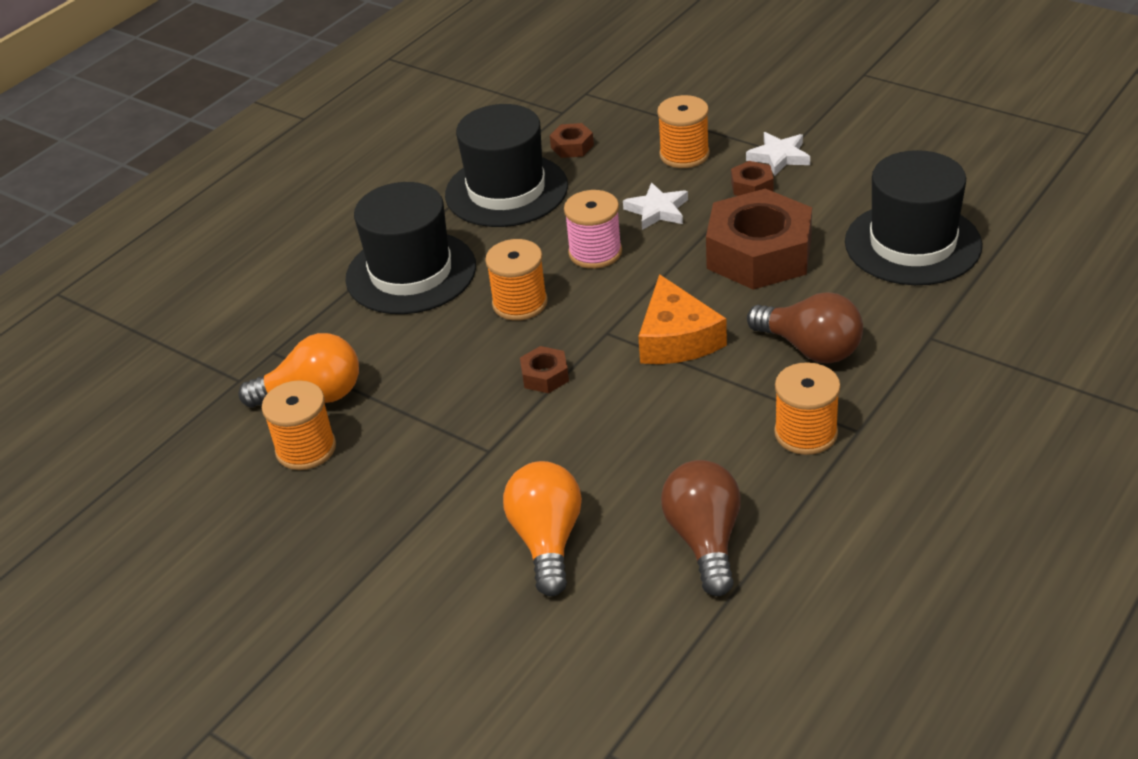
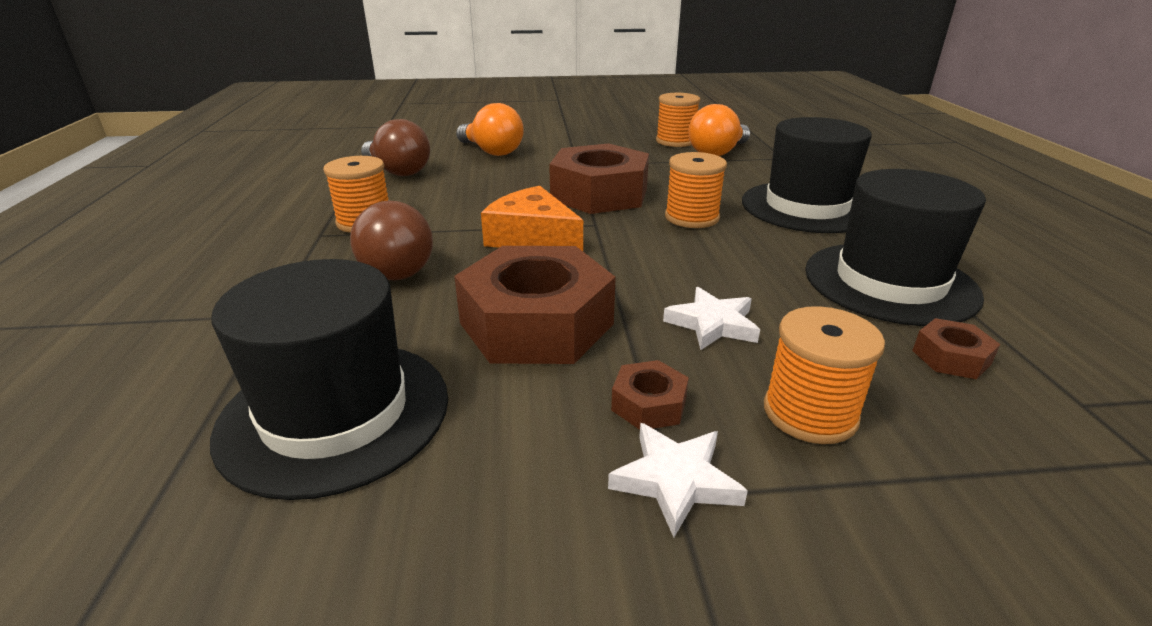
camera: 135 degrees right, 10 degrees down
brown nut [520,346,569,393] -> brown nut [549,143,649,214], size x2.36
pink spool [564,190,622,269] -> none
brown light bulb [747,292,863,363] -> brown light bulb turned 90 degrees counterclockwise [350,200,433,280]

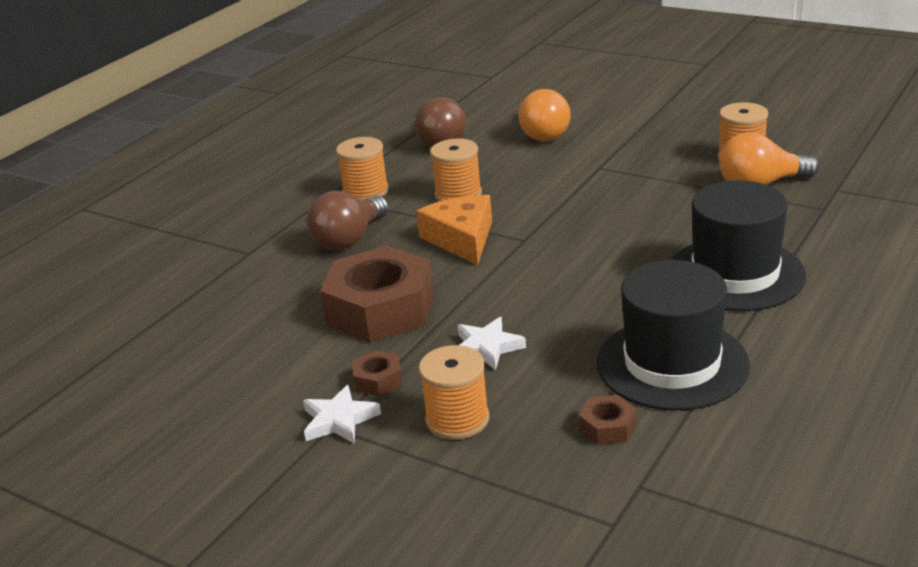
camera: 40 degrees right, 0 degrees up
black hat [210,259,448,500] -> none
brown nut [549,143,649,214] -> none
orange spool [665,152,727,228] -> orange spool moved to [430,138,482,201]

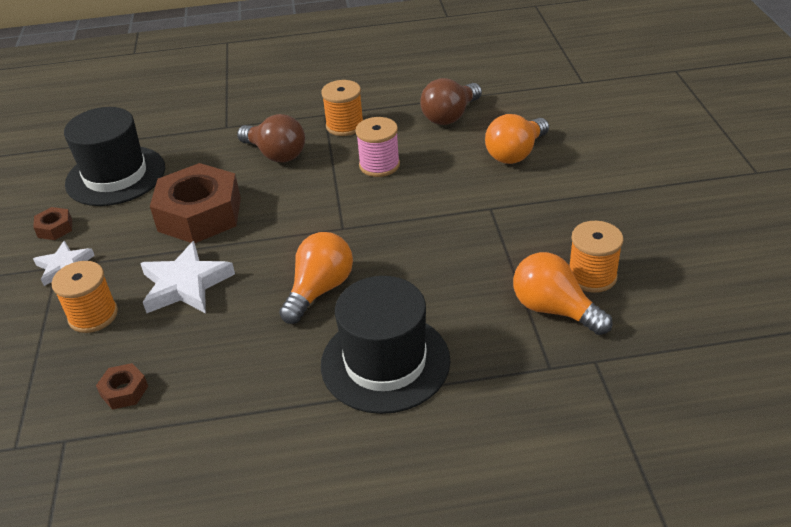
camera: 50 degrees right, 10 degrees up
brown light bulb [307,191,389,250] -> brown light bulb turned 135 degrees counterclockwise [237,114,305,163]
brown nut [353,350,402,396] -> brown nut moved to [33,207,72,240]
orange cheese [416,195,492,265] -> none
orange spool [430,138,482,201] -> pink spool [355,117,400,177]
white star [457,317,526,370] -> white star [140,241,235,313], size x1.57
black hat [597,260,750,411] -> black hat moved to [64,107,165,206]
none -> orange light bulb [279,232,353,324]

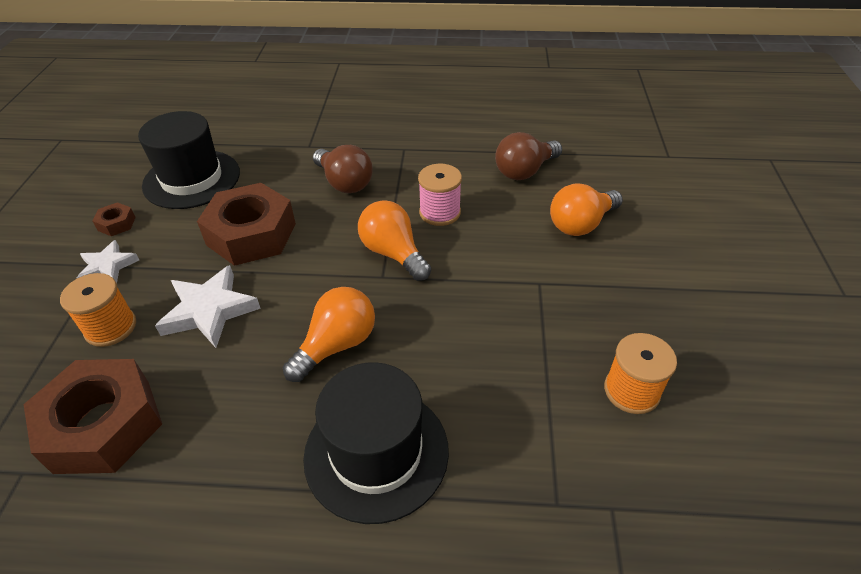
camera: 10 degrees right, 5 degrees up
brown nut [96,363,148,410] -> brown nut [24,359,162,474], size x2.36
orange spool [321,80,363,136] -> none
orange light bulb [513,252,613,335] -> orange light bulb moved to [358,200,431,281]

